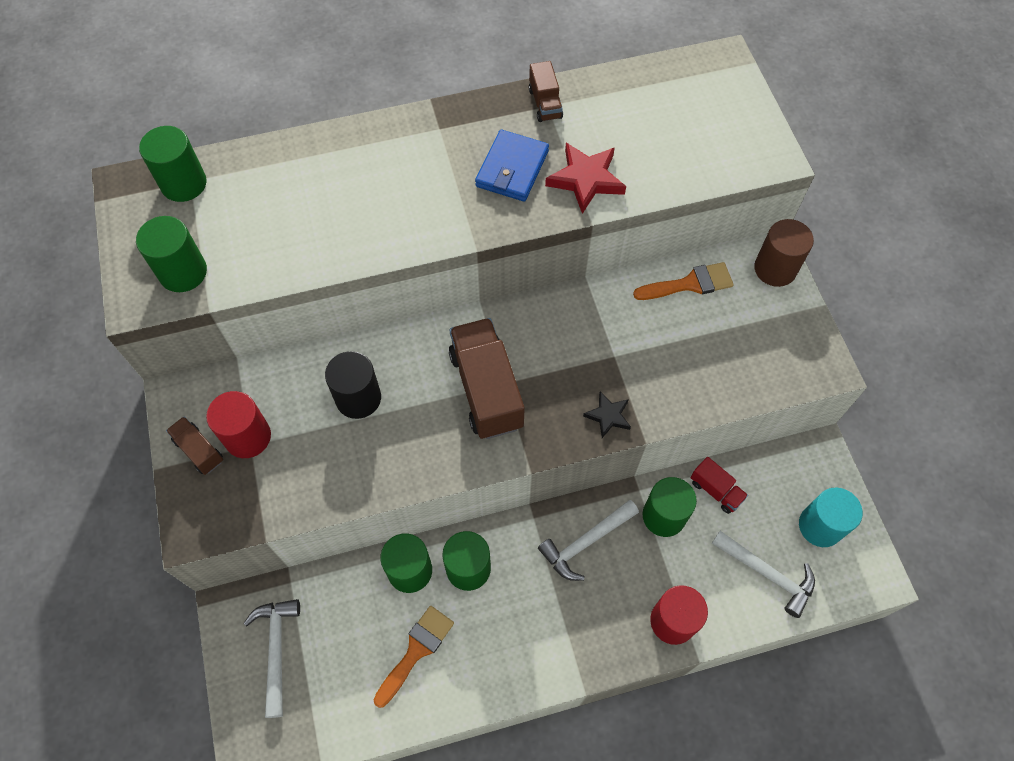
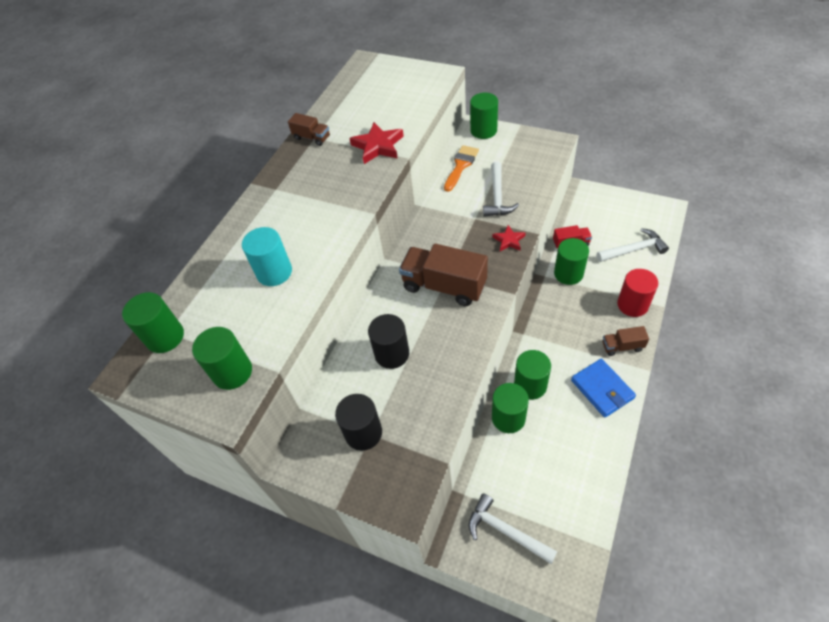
camera: 45 degrees left, 10 degrees down
brown truck [166,416,223,475] -> brown truck moved to [602,326,649,356]
red cylinder [206,391,271,458] -> black cylinder [335,394,382,451]
orange brush [374,606,454,708] -> none
blue wallet [475,130,549,202] -> blue wallet moved to [571,359,636,418]
white hammer [538,500,639,581] -> white hammer moved to [483,162,519,217]
black star [583,392,631,438] -> red star [492,225,525,251]
brown cylinder [754,219,814,287] -> green cylinder [470,93,498,139]
turquoise cylinder [799,488,863,547] -> turquoise cylinder moved to [242,227,292,286]

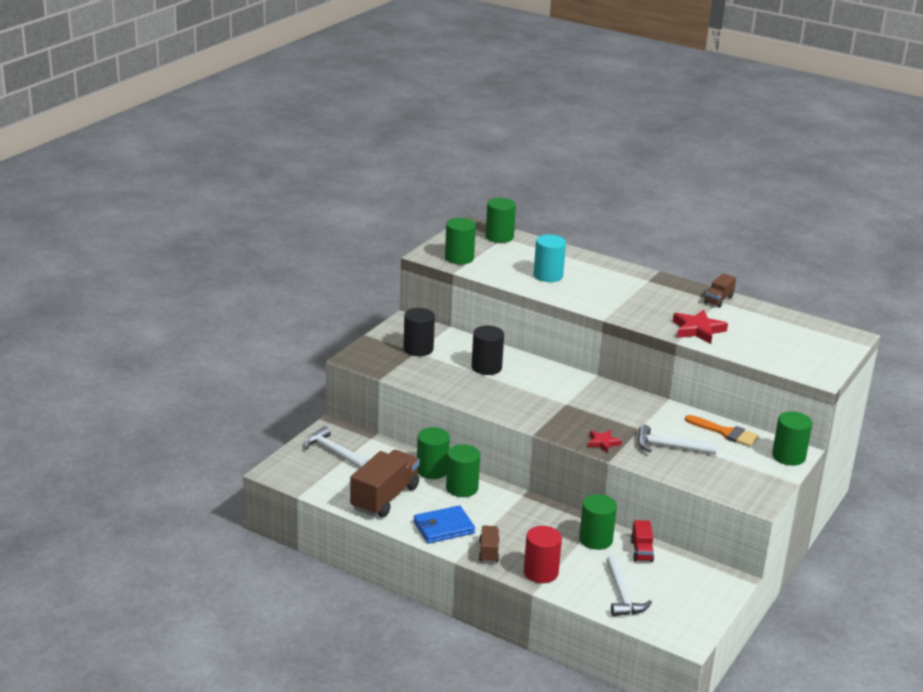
camera: 90 degrees right, 25 degrees down
brown truck [399,244,488,306] -> brown truck moved to [350,450,420,517]
white hammer [469,493,557,564] -> white hammer turned 90 degrees counterclockwise [304,426,369,468]

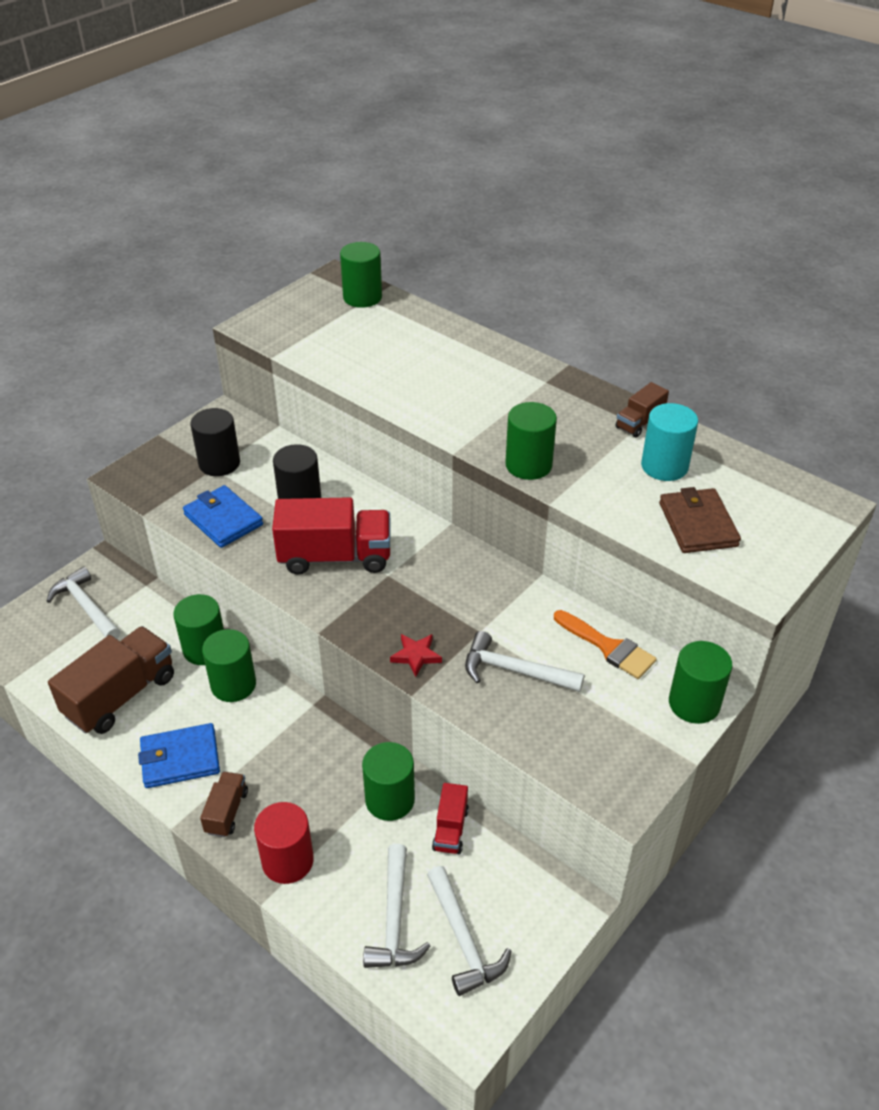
camera: 10 degrees right, 15 degrees up
green cylinder [445,218,476,264] -> green cylinder moved to [505,402,557,480]
turquoise cylinder [534,235,566,282] -> turquoise cylinder moved to [641,403,698,481]
red star [673,310,728,344] -> none
none -> blue wallet [183,485,263,548]
none -> red truck [272,497,390,575]
none -> white hammer [427,866,512,996]
none -> brown wallet [659,487,741,553]

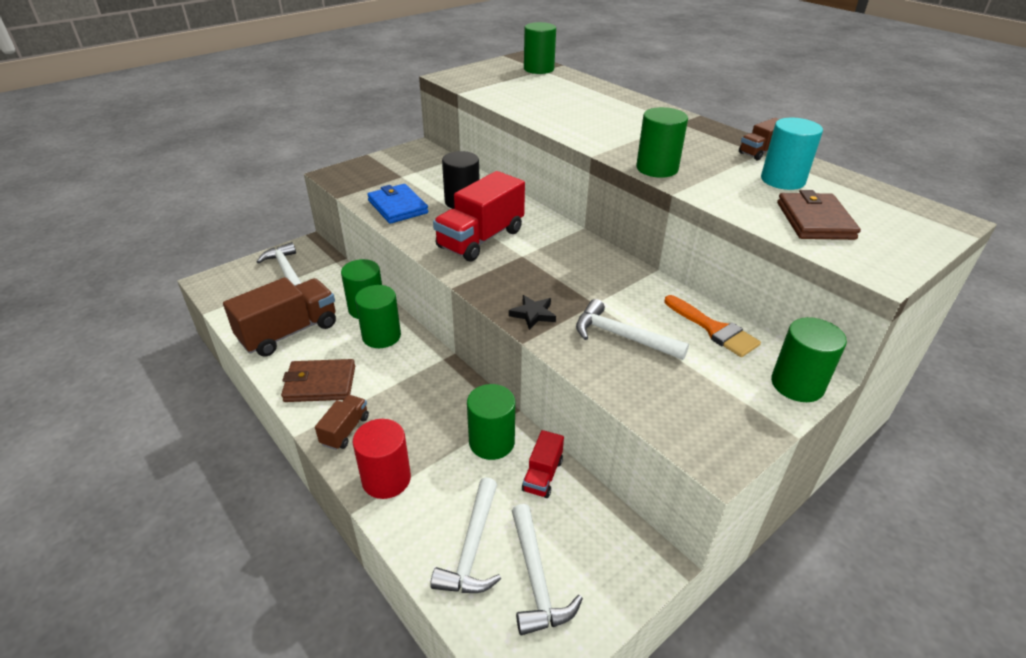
camera: 10 degrees right, 5 degrees down
blue wallet [138,723,220,788] -> brown wallet [281,359,355,402]
black cylinder [190,408,240,476] -> none
red truck [272,497,390,575] -> red truck turned 120 degrees clockwise [433,171,525,262]
red star [390,634,442,677] -> black star [509,295,556,330]

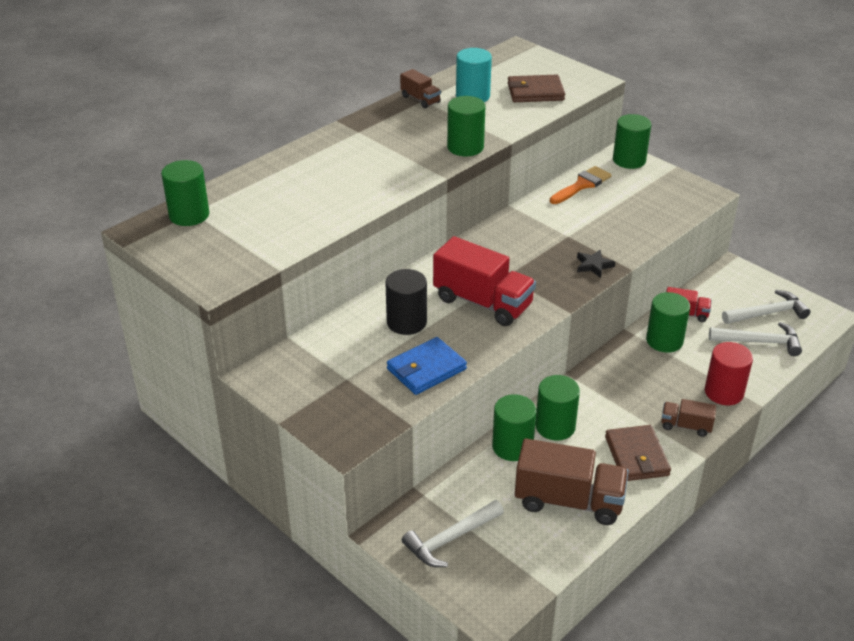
camera: 95 degrees left, 0 degrees up
brown truck [223,277,336,356] -> brown truck turned 150 degrees clockwise [515,438,629,525]
white hammer [576,299,689,360] -> none

